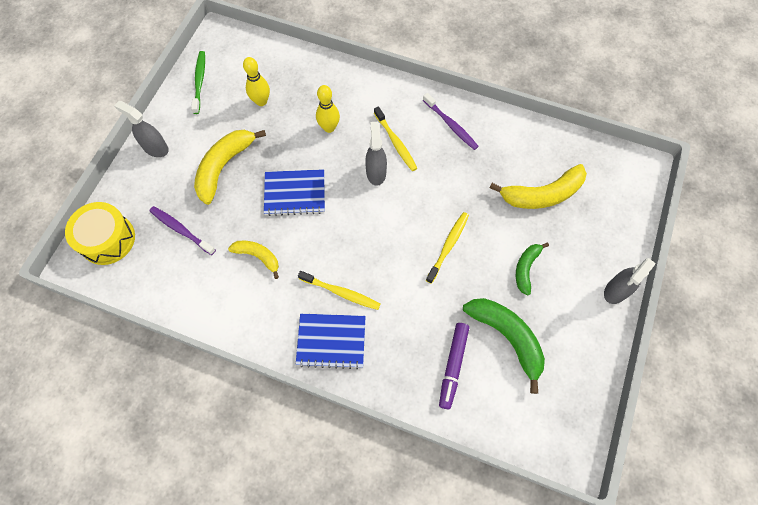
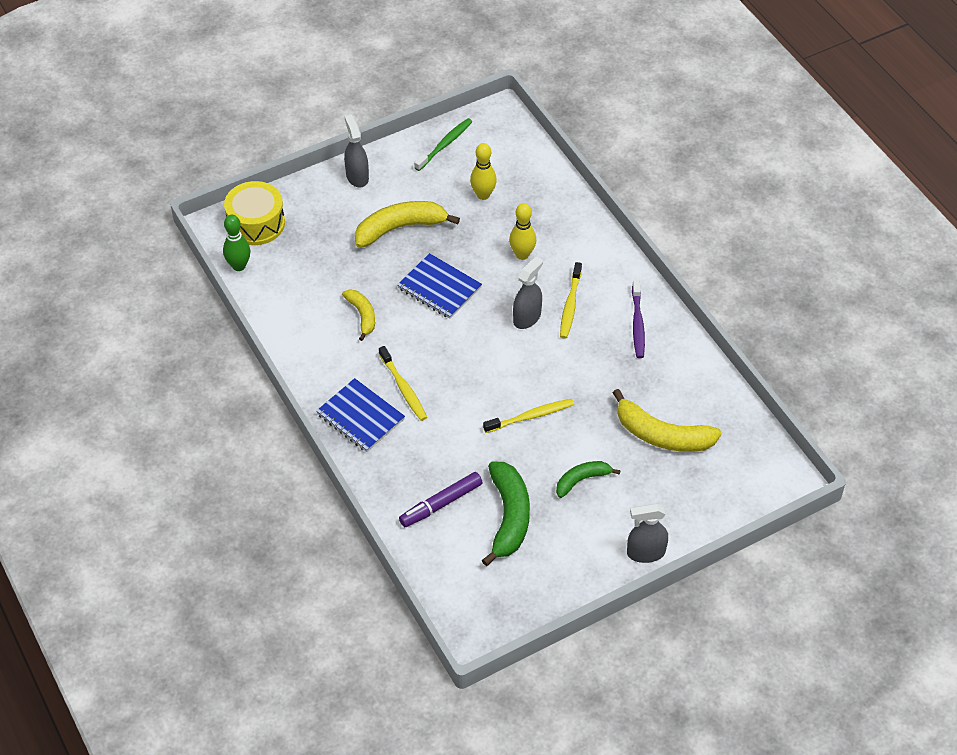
camera: 40 degrees right, 15 degrees down
purple toothbrush [149,206,216,255] -> none
none -> green bowling pin [223,215,250,271]

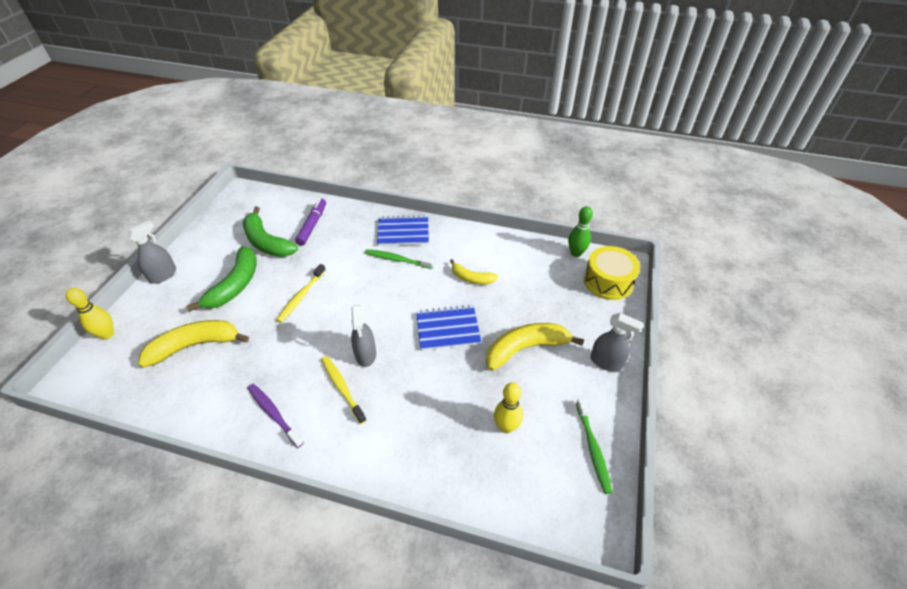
camera: 135 degrees right, 5 degrees down
yellow banana [355,201,460,248] -> yellow banana turned 135 degrees counterclockwise [486,323,584,371]
yellow toothbrush [379,346,427,421] -> green toothbrush [365,249,434,269]
yellow bowling pin [509,203,536,260] -> yellow bowling pin moved to [66,288,114,340]
green banana [556,461,621,498] -> green banana [187,246,257,312], size x1.71

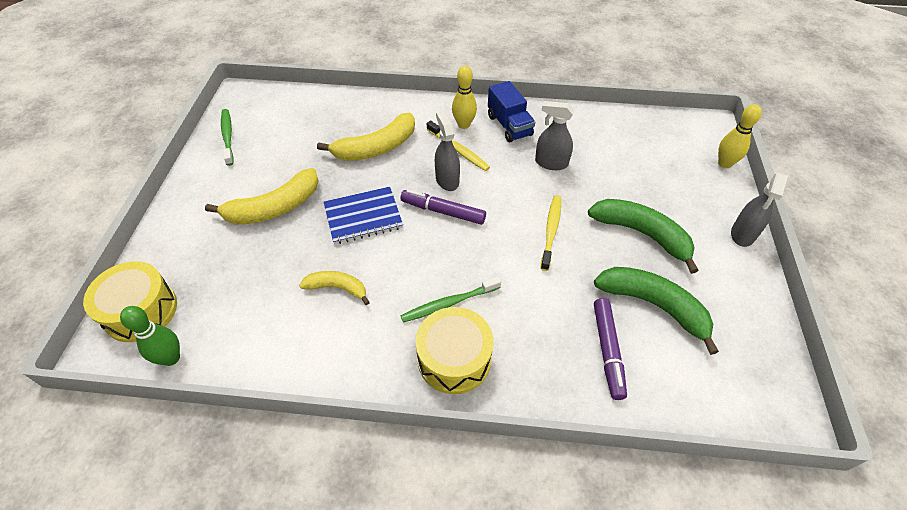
camera: 170 degrees right, 5 degrees up
yellow banana [138,320,249,368] -> yellow banana moved to [317,113,415,161]
green banana [187,246,257,312] -> green banana turned 120 degrees clockwise [588,199,699,274]
purple toothbrush [248,384,304,448] -> blue truck [488,81,535,142]
green toothbrush [365,249,434,269] -> green toothbrush turned 150 degrees clockwise [400,276,501,323]
blue notebook [377,215,429,246] -> yellow drum [416,307,494,394]
yellow bowling pin [494,382,523,433] -> yellow bowling pin moved to [452,65,477,129]
grey spray bottle [591,313,644,372] -> grey spray bottle moved to [535,101,574,170]
none -> purple marker [400,189,486,225]

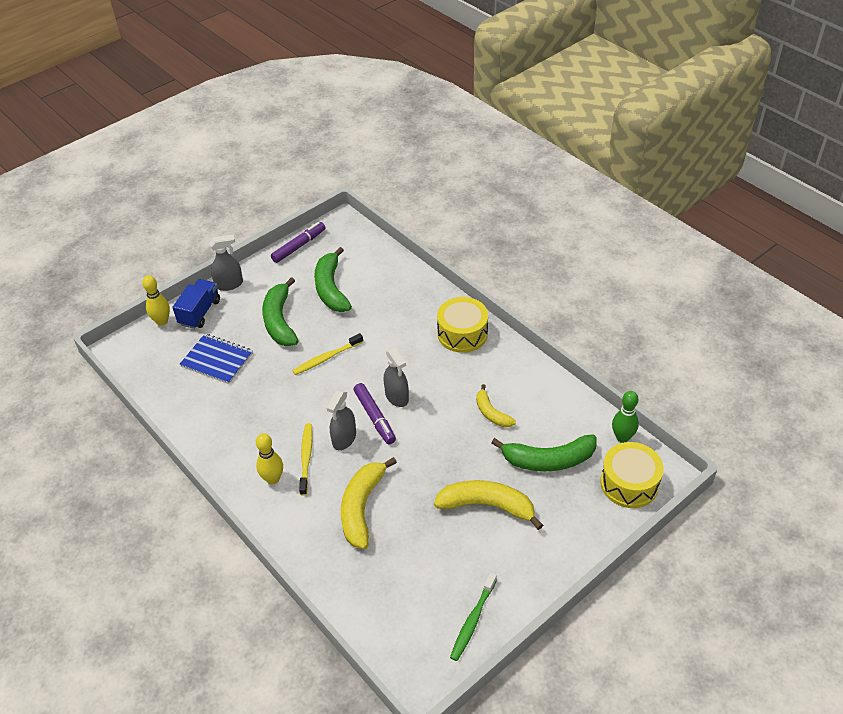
camera: 135 degrees left, 5 degrees down
yellow banana [317,113,415,161] -> yellow banana turned 90 degrees counterclockwise [341,457,397,549]
blue notebook [324,187,403,244] -> blue notebook moved to [180,334,253,384]
green toothbrush [400,276,501,323] -> none
blue truck [488,81,535,142] -> blue truck moved to [172,279,220,329]
grey spray bottle [535,101,574,170] -> grey spray bottle moved to [384,347,409,407]
purple marker [594,298,627,400] -> purple marker moved to [271,222,326,263]
none -> green banana [491,434,597,471]

